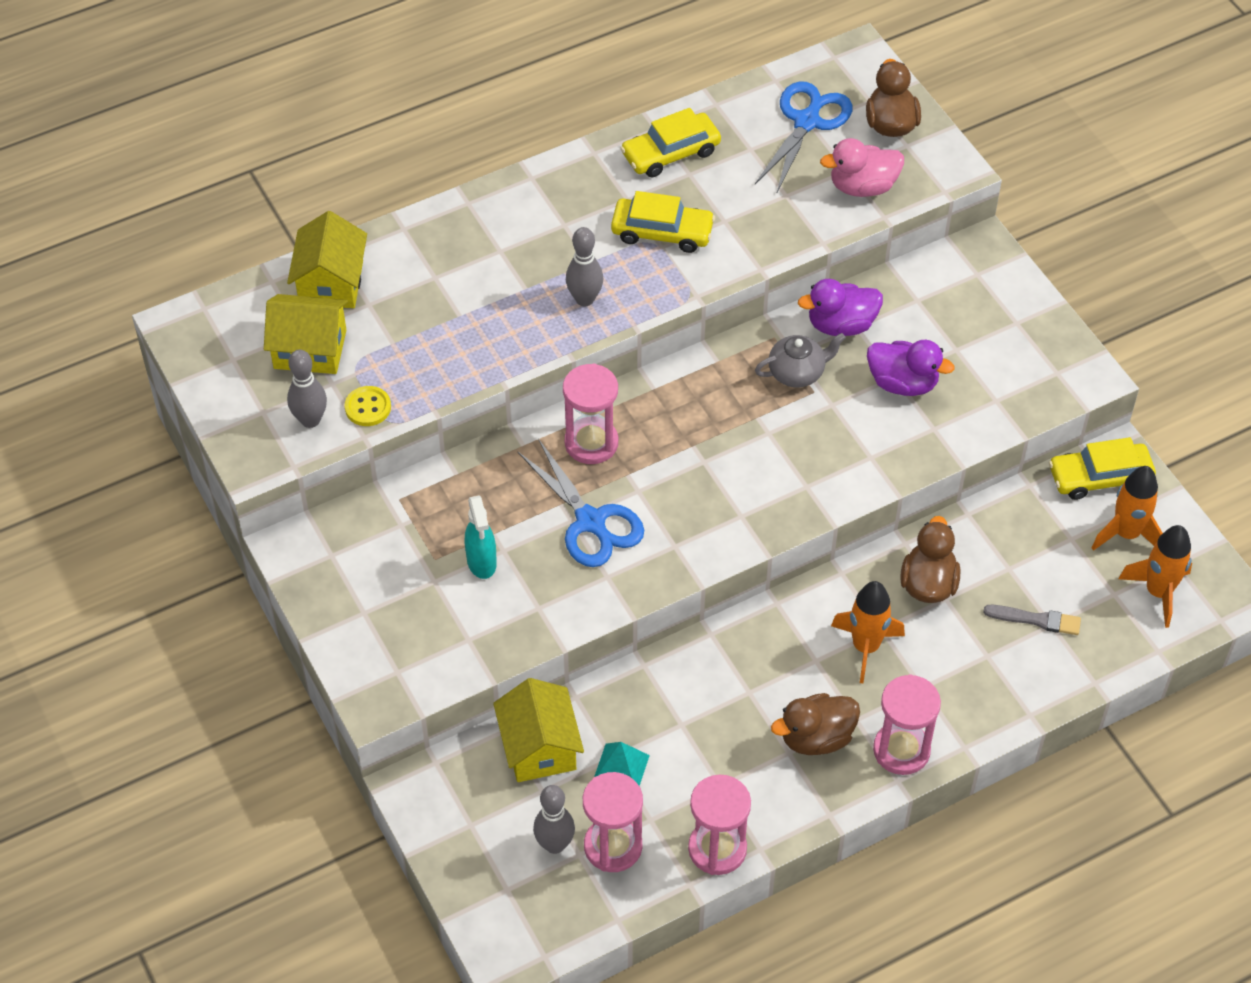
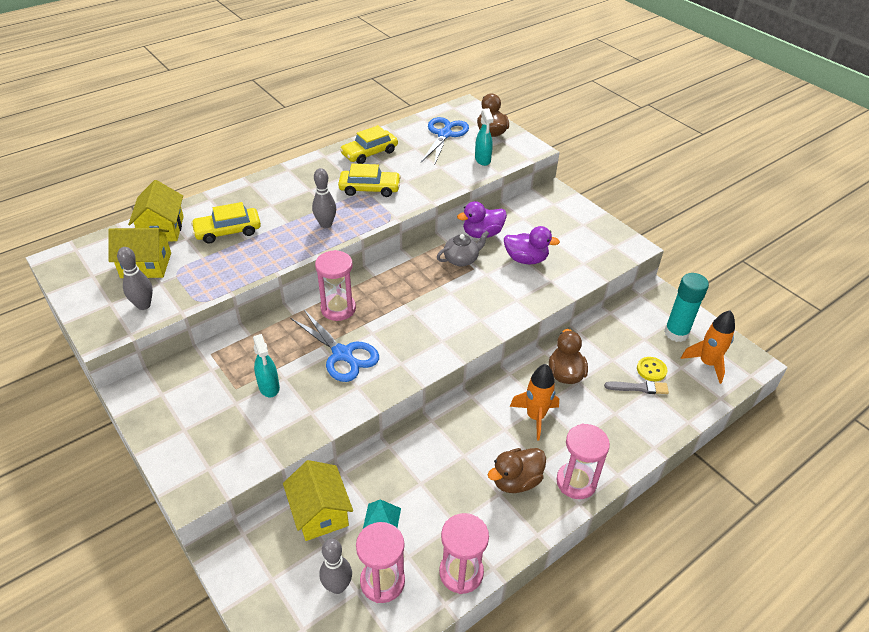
camera: 10 degrees left, 10 degrees down
yellow button [345,386,391,426] -> yellow button moved to [637,357,667,382]
pink duck [820,138,904,197] -> turquoise spray bottle [475,108,493,166]
yellow car [1049,437,1156,500] -> yellow car moved to [191,202,261,244]
orange rocket [1092,466,1163,551] -> turquoise glue stick [664,273,709,342]

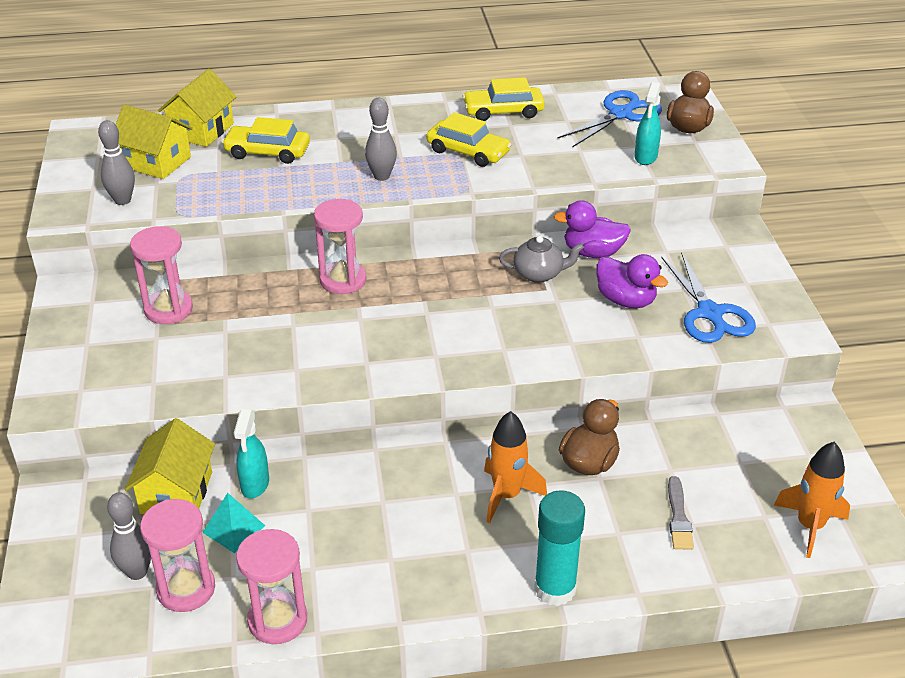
camera: 30 degrees right, 5 degrees down
turquoise spray bottle [253,334,280,398] -> turquoise spray bottle moved to [234,409,269,499]
blue scissors [290,309,379,382] -> blue scissors moved to [661,252,756,343]
brown duck [488,448,546,493] -> none
pink hourglass [556,424,610,499] -> pink hourglass moved to [130,226,193,324]
grey brush [604,381,669,394] -> grey brush turned 60 degrees clockwise [668,476,694,550]
yellow button [637,357,667,382] -> none
turquoise glue stick [664,273,709,342] -> turquoise glue stick moved to [534,490,585,606]

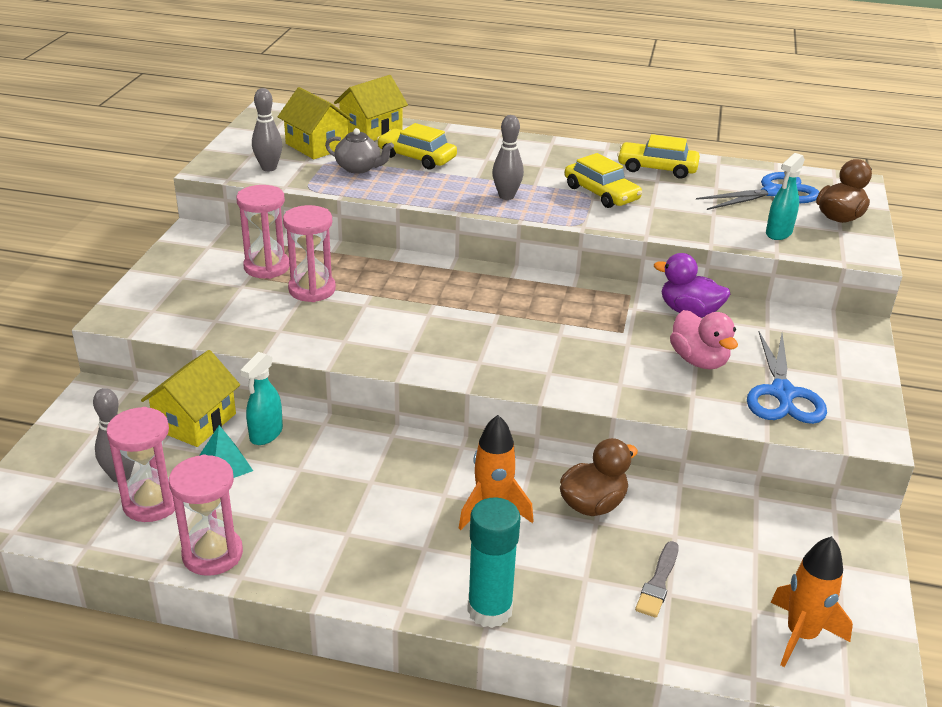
camera: 20 degrees right, 5 degrees down
pink hourglass [314,199,366,294] -> pink hourglass moved to [283,205,336,302]
grey teapot [499,236,584,283] -> grey teapot moved to [325,128,394,174]
purple duck [596,254,668,308] -> pink duck [670,310,738,369]

